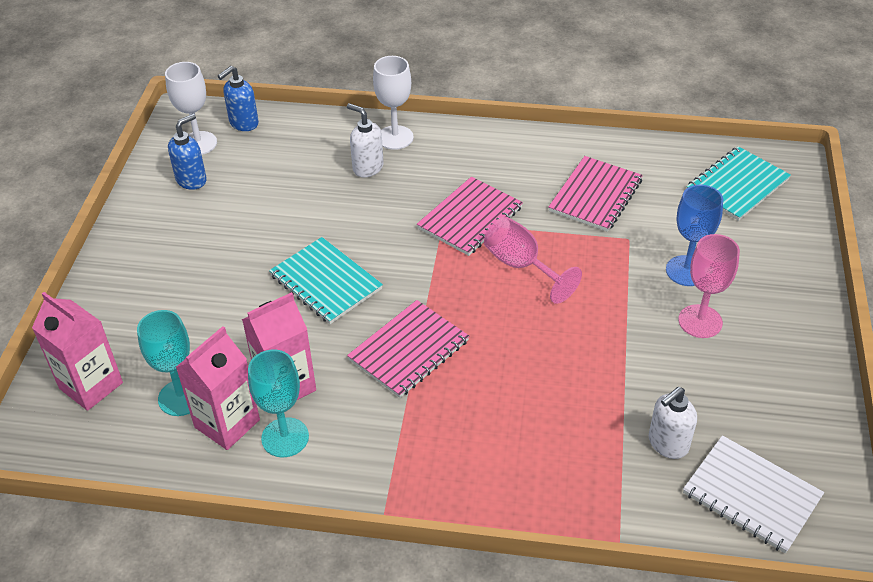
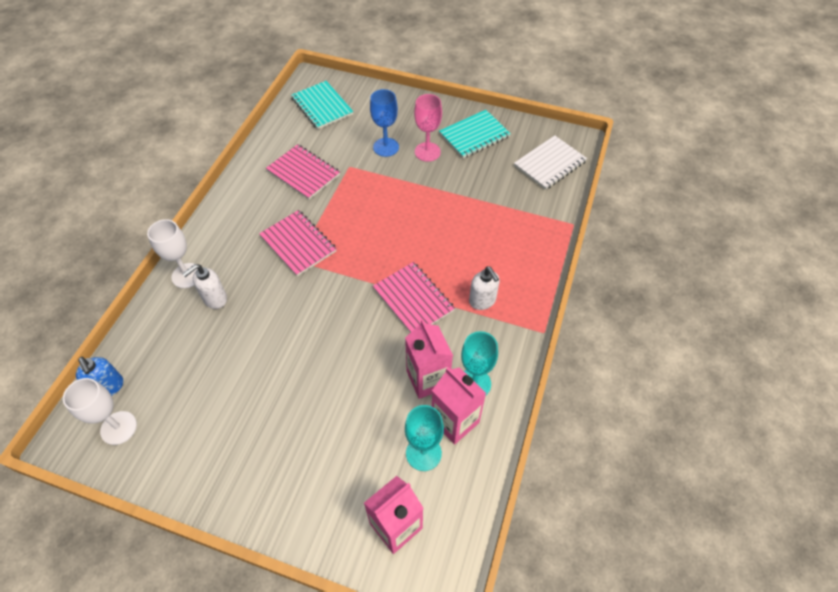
camera: 80 degrees left, 10 degrees up
blue soap dispenser [168,114,207,190] -> none
turquoise notebook [269,237,383,324] -> turquoise notebook moved to [439,110,511,158]
pink goblet [484,217,582,304] -> none
white soap dispenser [649,387,697,459] -> white soap dispenser moved to [469,266,500,310]

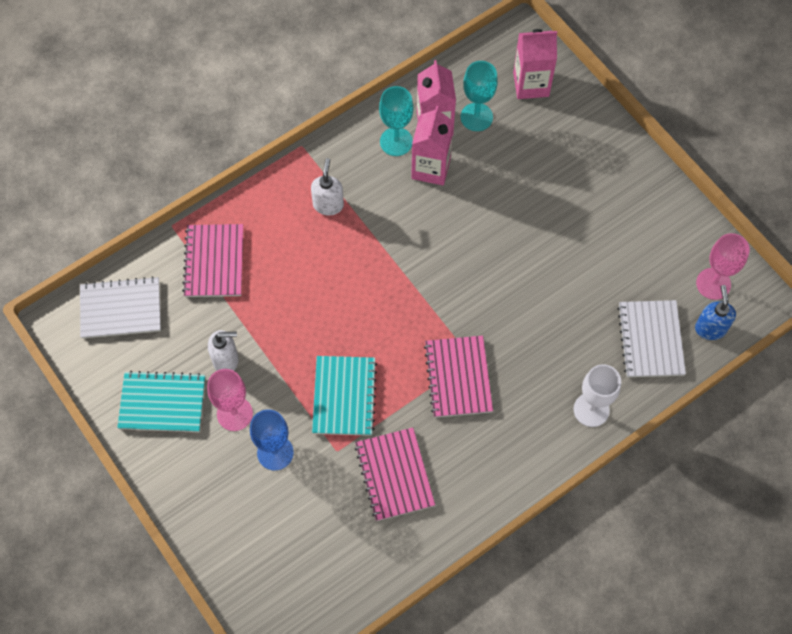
camera: 145 degrees left, 10 degrees up
white goblet [63,378,137,445] -> pink goblet [696,233,750,300]
white soap dispenser [182,264,227,309] -> white soap dispenser moved to [208,330,239,371]
turquoise notebook [291,81,353,129] -> turquoise notebook moved to [312,356,377,436]
pink notebook [373,262,455,333] -> pink notebook moved to [182,224,243,297]
none -> white notebook [617,300,686,377]

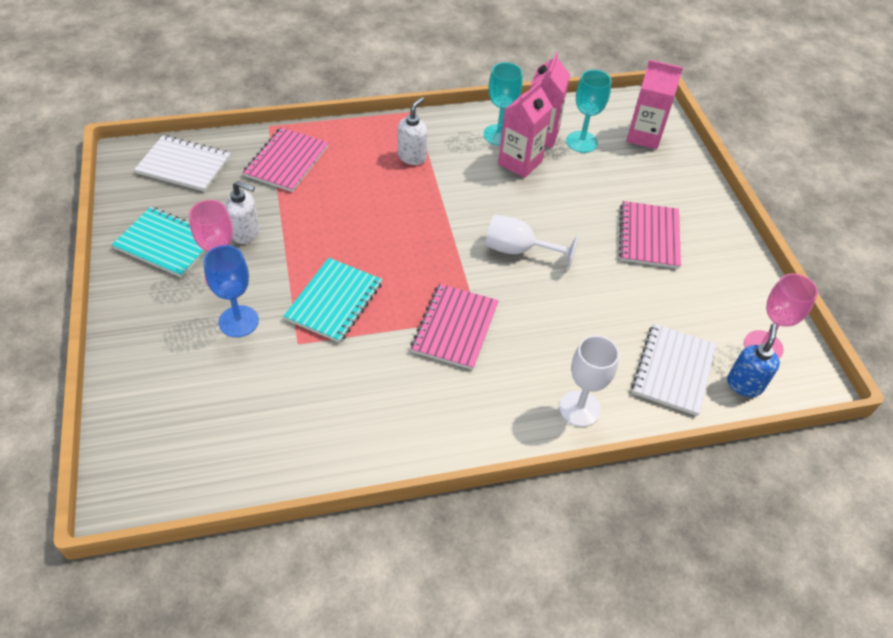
camera: 20 degrees right, 15 degrees down
pink notebook [355,428,435,521] -> pink notebook moved to [619,201,681,269]
none -> white goblet [486,214,579,270]

